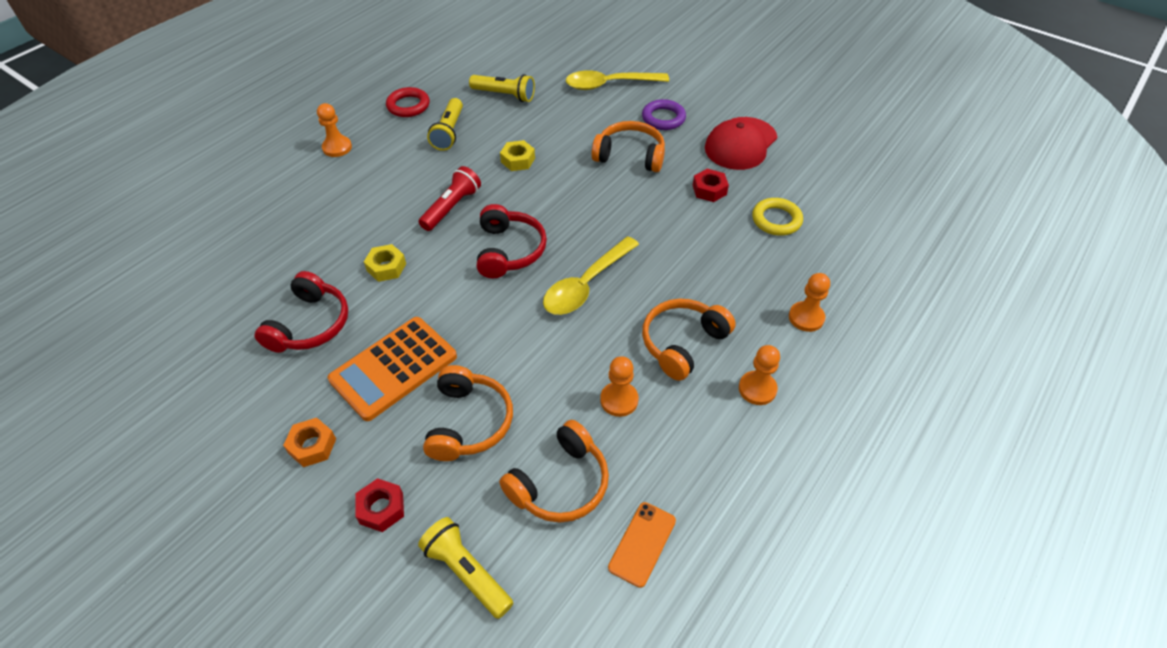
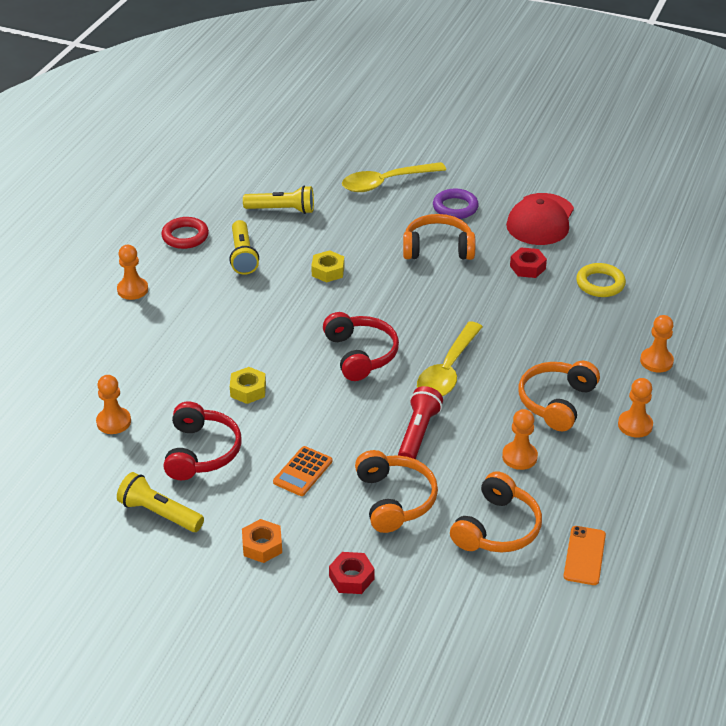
camera: 15 degrees left, 10 degrees down
orange calculator [328,317,457,421] -> orange calculator [273,446,332,496], size x0.54
red flashlight [418,166,481,231] -> red flashlight moved to [398,386,443,459]
yellow flashlight [418,517,513,619] -> yellow flashlight moved to [117,472,204,532]
none -> orange pawn [96,375,131,434]

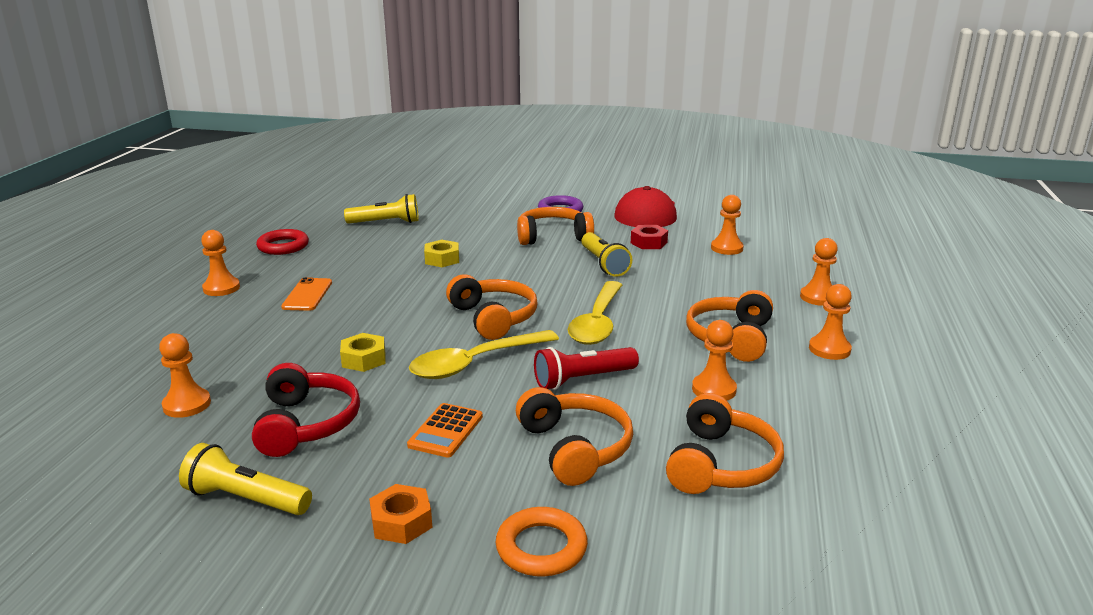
camera: 10 degrees left, 15 degrees down
yellow flashlight [229,220,259,275] -> yellow flashlight moved to [582,232,632,277]
red headphones [323,312,399,381] -> orange headphones [446,274,538,340]
red nut [329,552,375,594] -> orange ring [496,507,588,576]
yellow spoon [342,162,446,192] -> yellow spoon moved to [409,330,559,379]
red flashlight [398,386,443,459] -> red flashlight turned 120 degrees counterclockwise [534,347,639,390]
orange phone [564,526,606,585] -> orange phone moved to [281,277,332,311]
yellow ring [576,263,626,297] -> orange pawn [711,195,744,255]

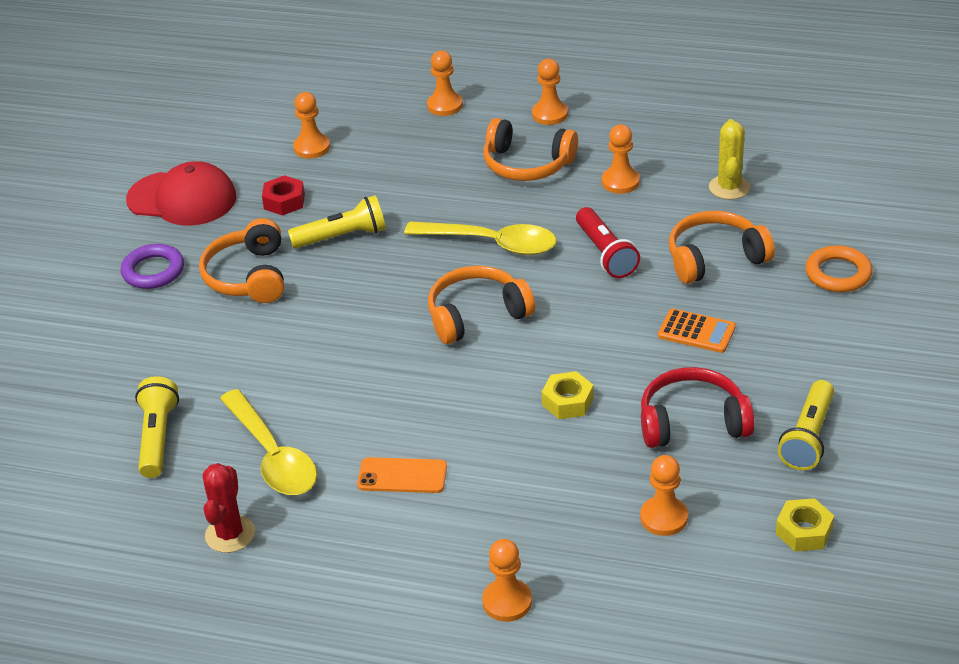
camera: 85 degrees left, 15 degrees up
orange pawn [201,230,240,296] -> orange pawn moved to [482,539,532,622]
red ring [256,229,309,255] -> red cactus [203,463,255,553]
orange nut [369,484,432,544] -> none
yellow spoon [409,330,559,379] -> yellow spoon moved to [220,389,317,495]
yellow nut [424,240,459,267] -> yellow nut moved to [776,498,834,552]
orange headphones [666,393,784,494] -> yellow cactus [709,119,750,200]

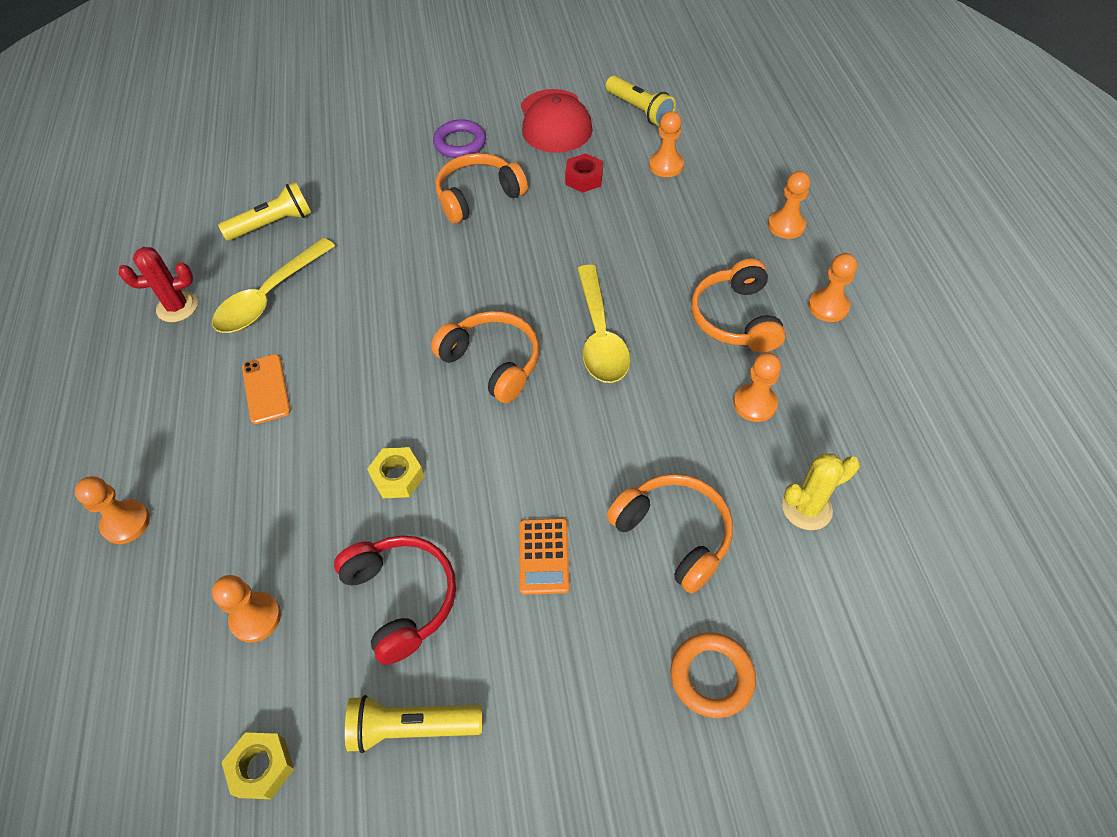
camera: 65 degrees right, 15 degrees up
yellow flashlight [288,195,386,248] -> yellow flashlight moved to [606,76,676,127]
red flashlight [576,207,640,278] -> none

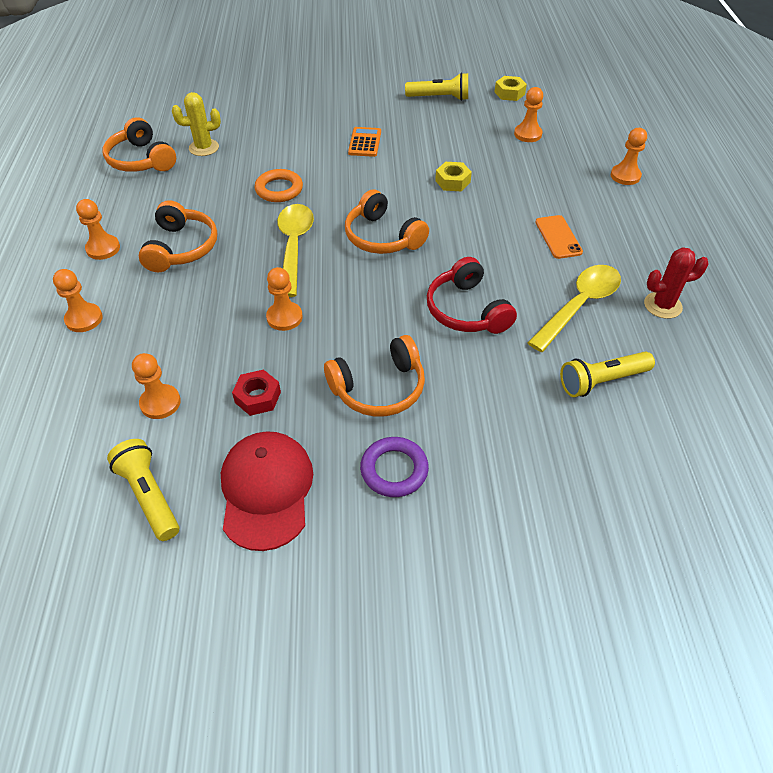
camera: 175 degrees left, 5 degrees down
red headphones [334,535,456,665] -> red headphones moved to [427,257,517,334]
orange headphones [607,474,733,593] -> orange headphones moved to [103,117,176,172]
orange ring [670,632,756,718] -> orange ring moved to [254,169,303,202]
orange pawn [733,353,781,422] -> orange pawn moved to [266,267,303,331]

